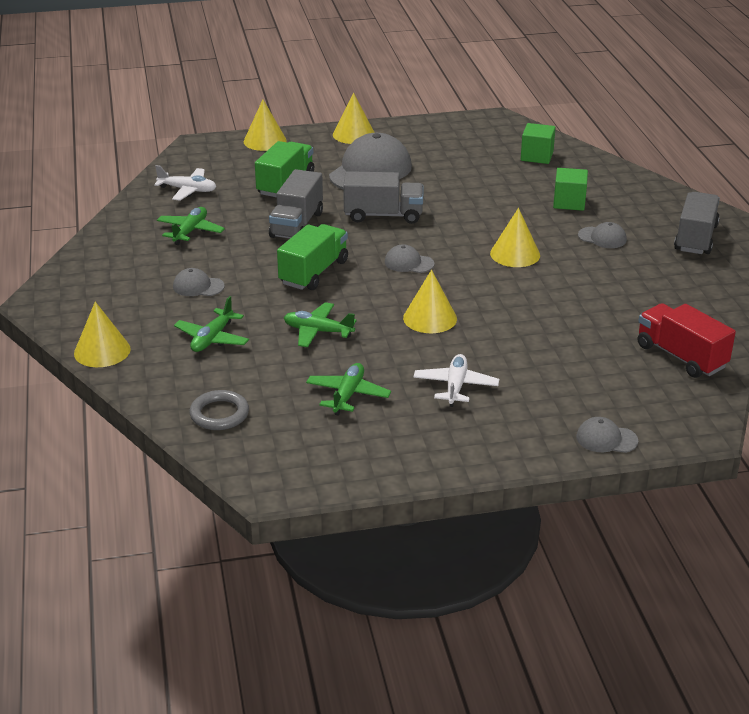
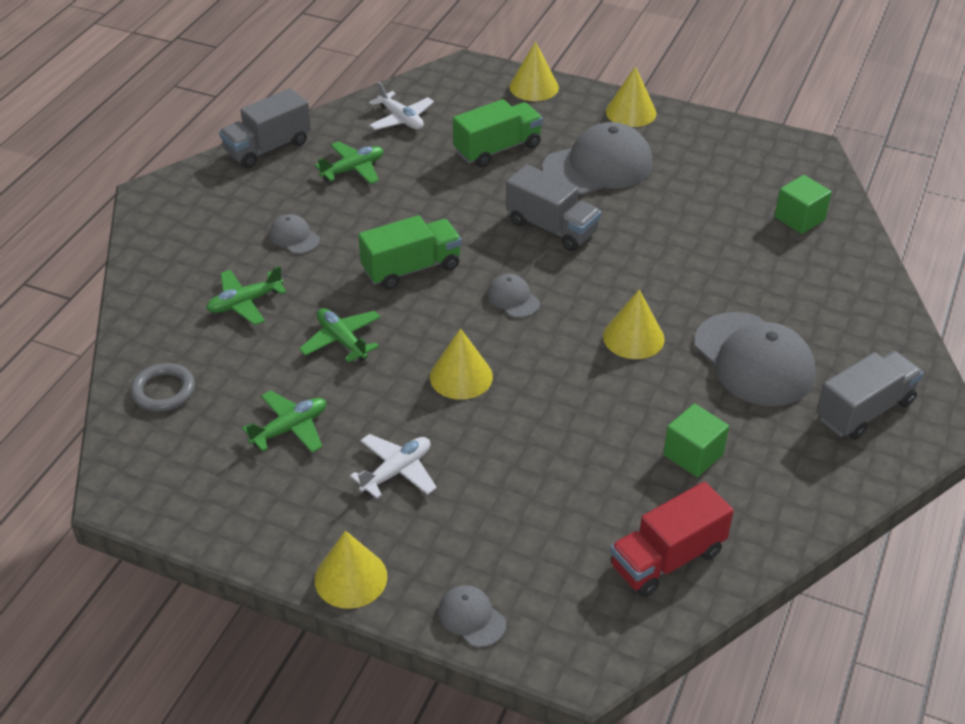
camera: 35 degrees right, 10 degrees up
yellow cone [74,302,131,367] -> yellow cone moved to [315,531,387,609]
grey truck [269,169,323,238] -> grey truck moved to [219,88,311,168]
green cube [553,168,588,211] -> green cube moved to [663,404,729,477]
grey cap [578,222,627,248] -> grey cap [694,312,816,406], size x2.15
red truck [638,303,736,378] -> red truck turned 120 degrees counterclockwise [610,482,734,597]

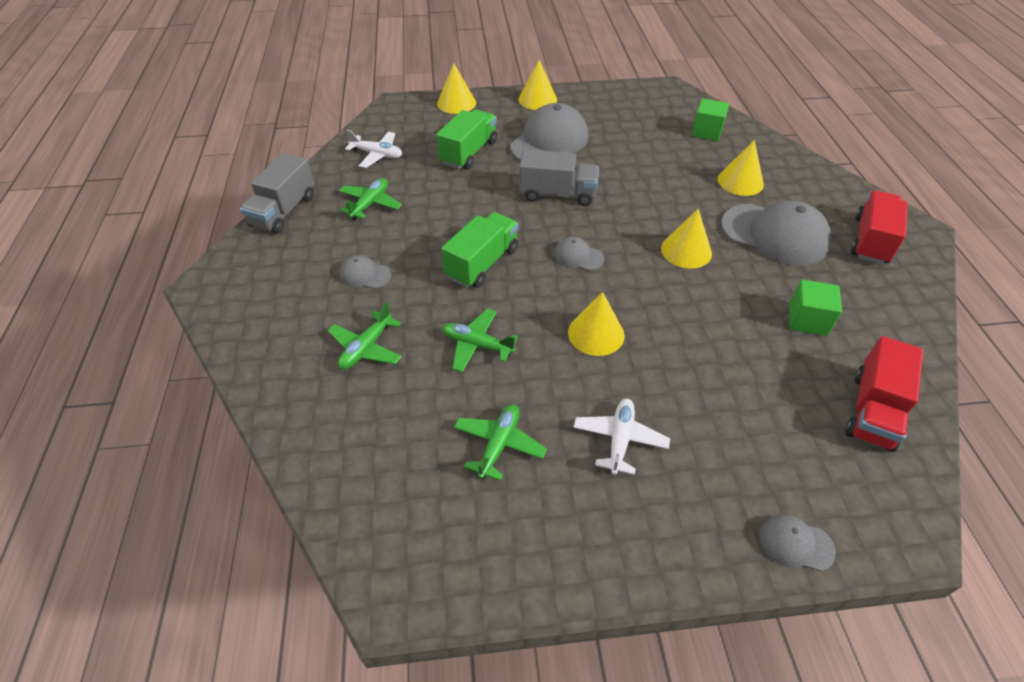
camera: 30 degrees left, 5 degrees up
grey ring [131,363,195,412] -> none
yellow cone [315,531,387,609] -> yellow cone moved to [718,140,764,196]
grey truck [816,351,923,440] -> red truck [851,190,908,264]

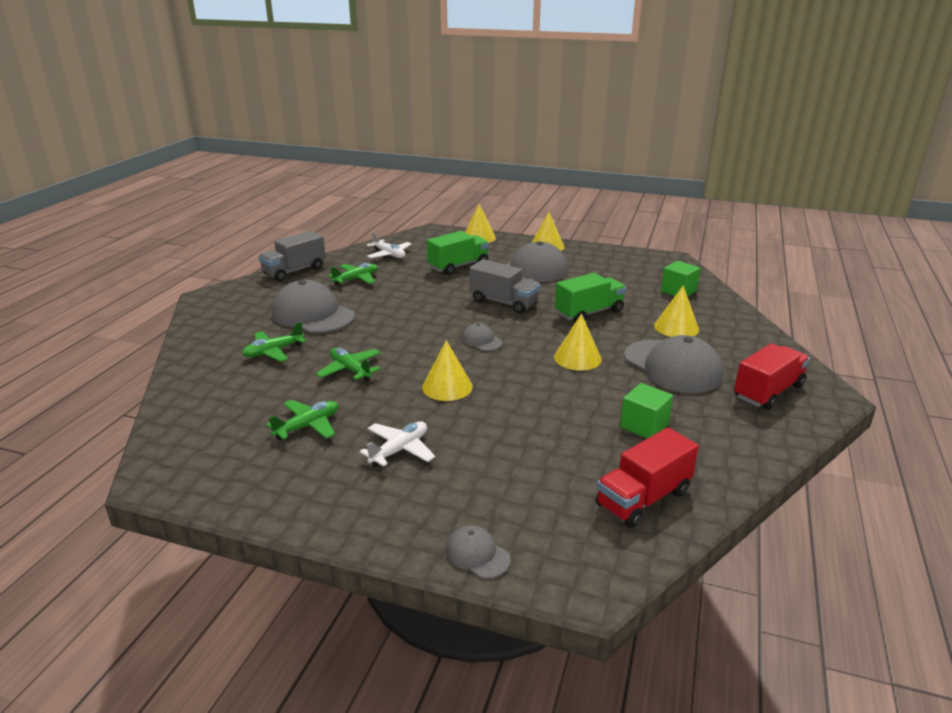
camera: 25 degrees right, 20 degrees down
grey cap [340,255,391,289] -> grey cap [272,280,355,333], size x2.15
green truck [441,212,518,288] -> green truck moved to [555,273,626,322]

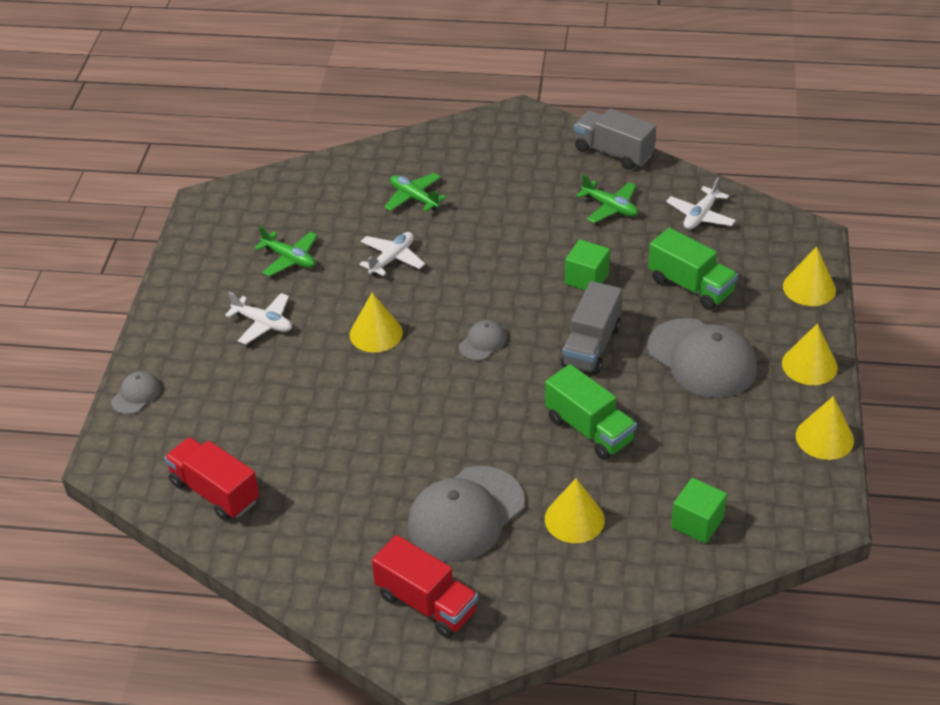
camera: 80 degrees right, 15 degrees up
grey cap [272,280,355,333] -> none
green plane [316,348,381,382] -> white plane [360,232,425,276]
yellow cone [554,314,602,371] -> yellow cone moved to [796,396,854,460]
green cube [620,383,673,438] -> green cube moved to [565,239,610,291]

